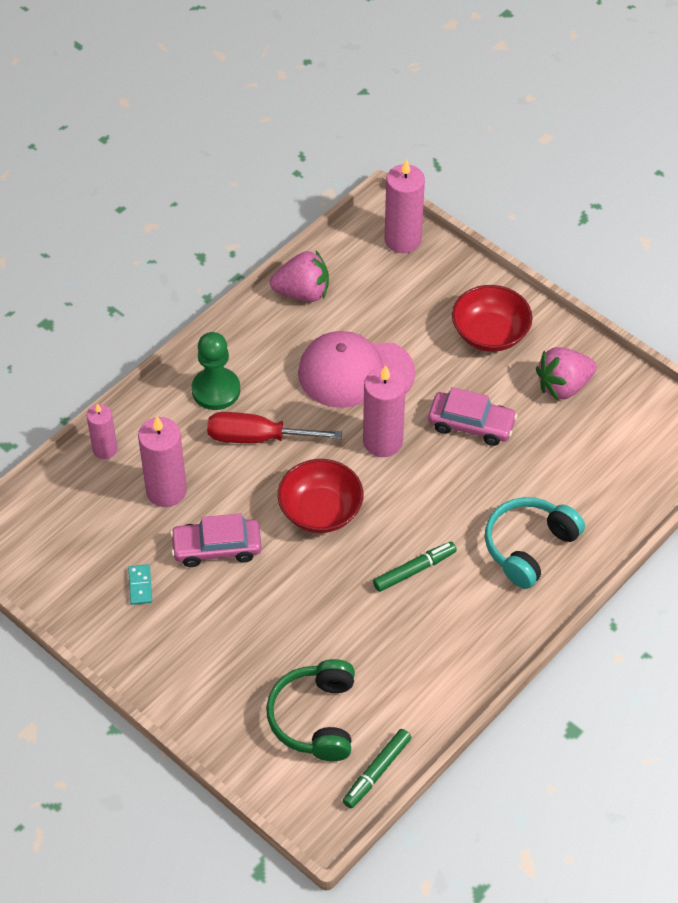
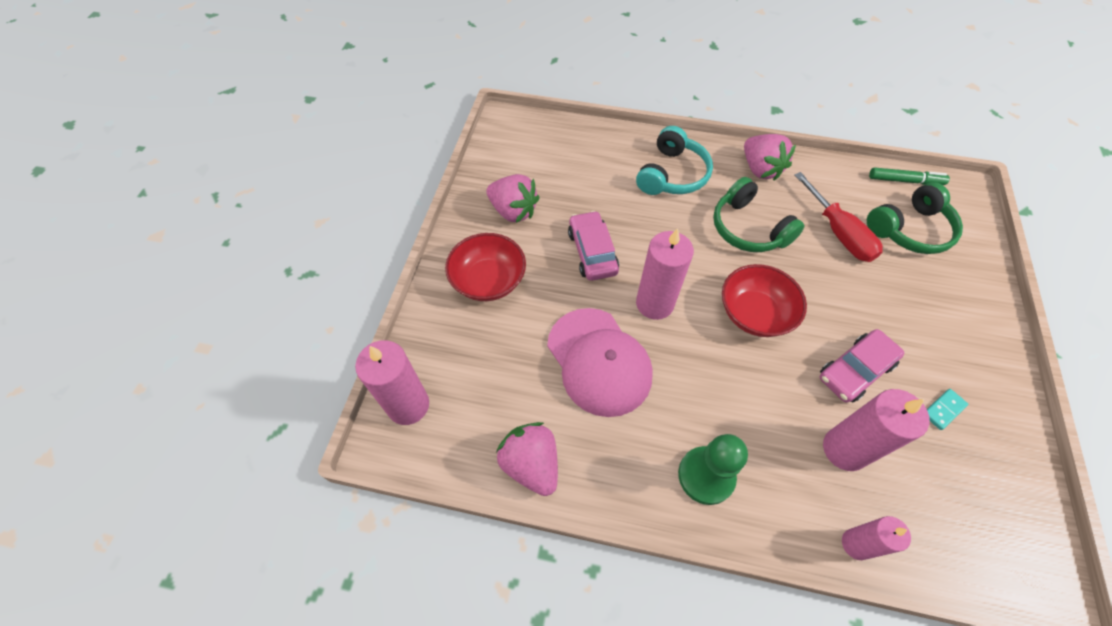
camera: 120 degrees left, 5 degrees up
pink car [170,513,261,567] -> pink car turned 90 degrees clockwise [820,329,904,403]
red screwdriver [207,412,342,443] -> red screwdriver moved to [795,172,883,262]
green marker [373,542,457,592] -> green headphones [713,177,804,252]
turquoise headphones [485,497,585,589] -> turquoise headphones turned 75 degrees counterclockwise [636,126,713,195]
none -> pink strawberry [744,134,796,181]

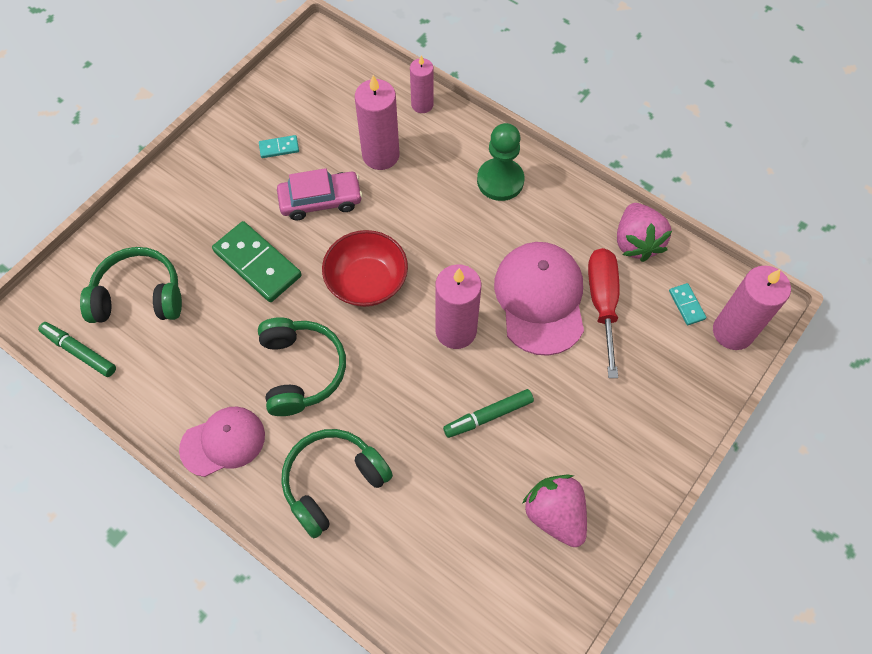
camera: 155 degrees left, 5 degrees up
red bowl [445,233,526,301] -> none
pink car [568,211,619,281] -> green marker [443,389,534,438]
turquoise headphones [636,126,713,195] -> green headphones [281,429,393,538]
pink strawberry [744,134,796,181] -> pink cap [179,407,265,477]
red screwdriver [795,172,883,262] -> red screwdriver moved to [588,248,620,378]
none -> green domino [212,221,301,302]
none -> turquoise domino [669,283,706,325]

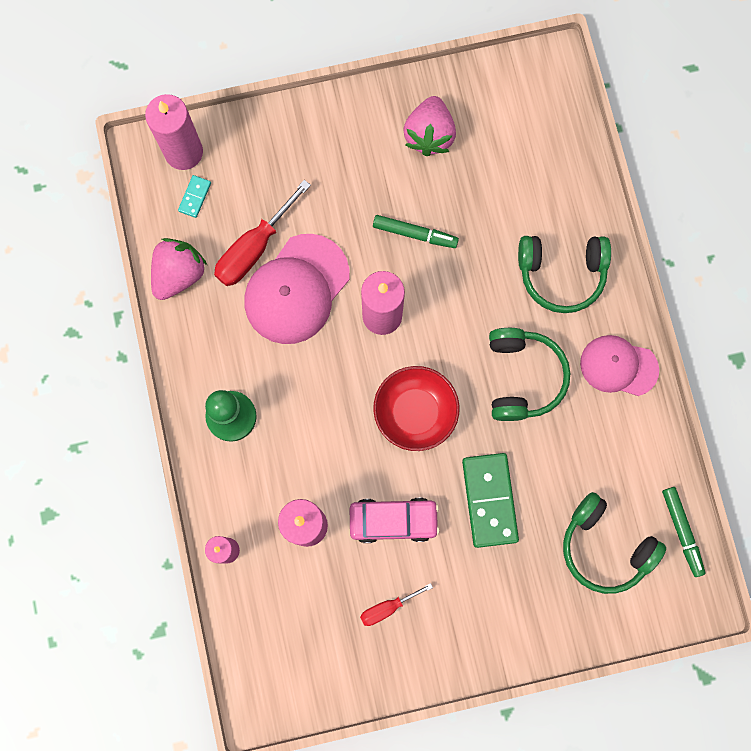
camera: 140 degrees left, 15 degrees up
green headphones [258,317,346,416] -> green headphones turned 150 degrees clockwise [489,328,570,421]
turquoise domino [259,135,299,158] -> red screwdriver [360,583,433,626]
pink car [277,168,363,220] -> pink car turned 150 degrees clockwise [349,498,440,543]

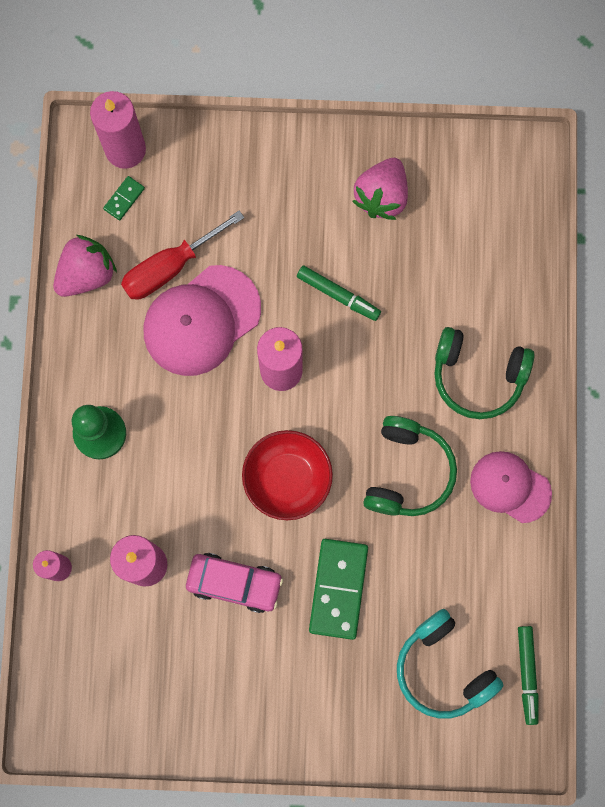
camera: 15 degrees right, 0 degrees up
turquoise domino [178,175,211,218] -> green domino [103,176,145,221]
red screwdriver [360,583,433,626] -> none
green headphones [563,492,666,594] -> turquoise headphones [397,609,504,719]

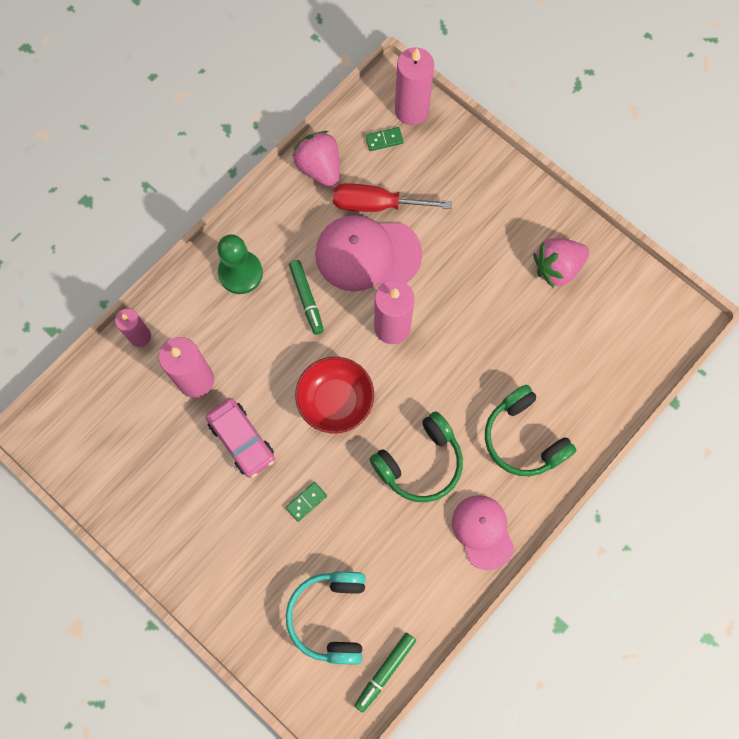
camera: 40 degrees right, 5 degrees down
pink strawberry [53,235,117,297] -> pink strawberry turned 120 degrees counterclockwise [292,131,340,187]
green marker [297,266,381,321] -> green marker moved to [289,260,324,335]
green domino [309,539,368,640] -> green domino [286,482,327,522], size x0.47

